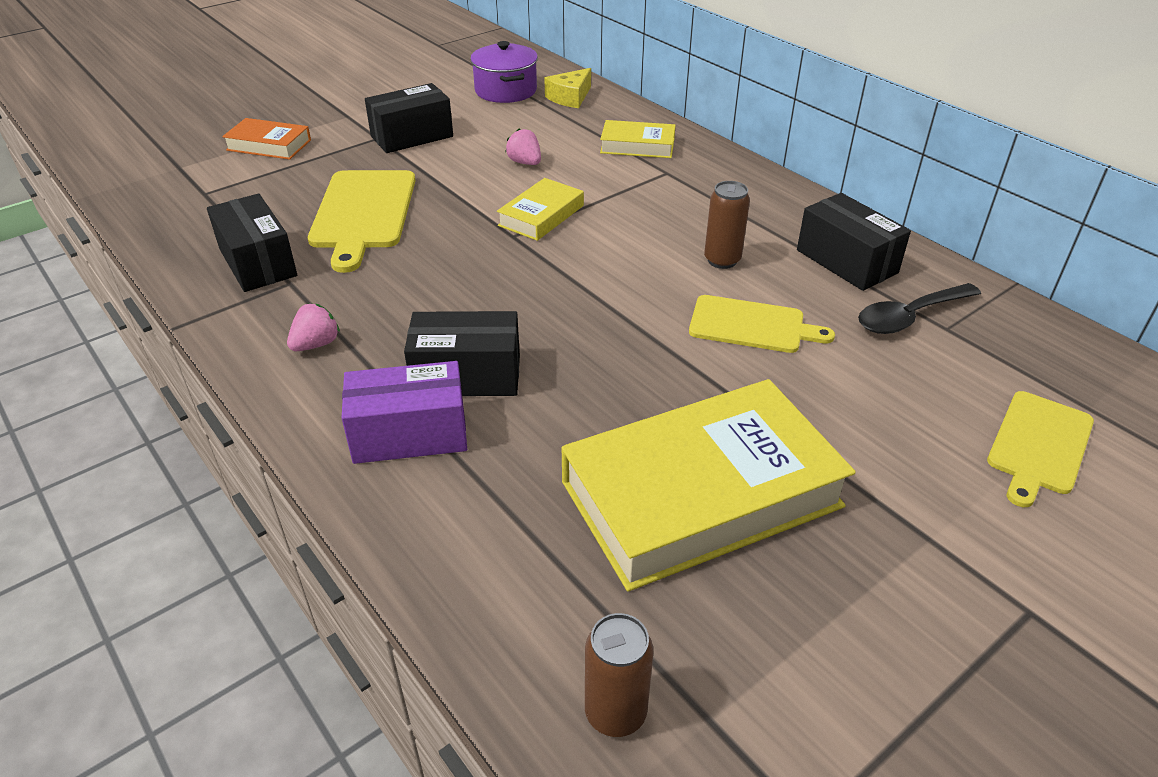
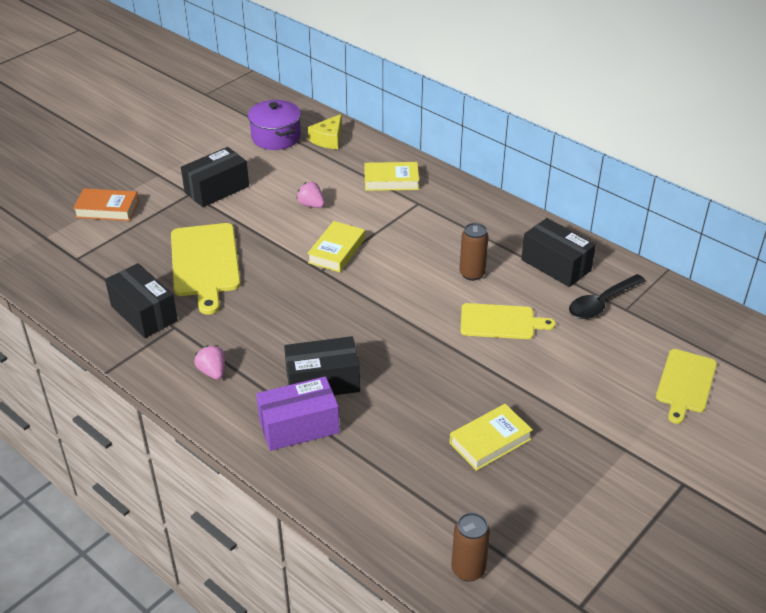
camera: 10 degrees left, 0 degrees up
pink strawberry [287,304,340,351] -> pink strawberry turned 60 degrees counterclockwise [194,345,225,380]
yellow book [561,379,856,591] -> yellow book [450,404,533,471], size x0.48

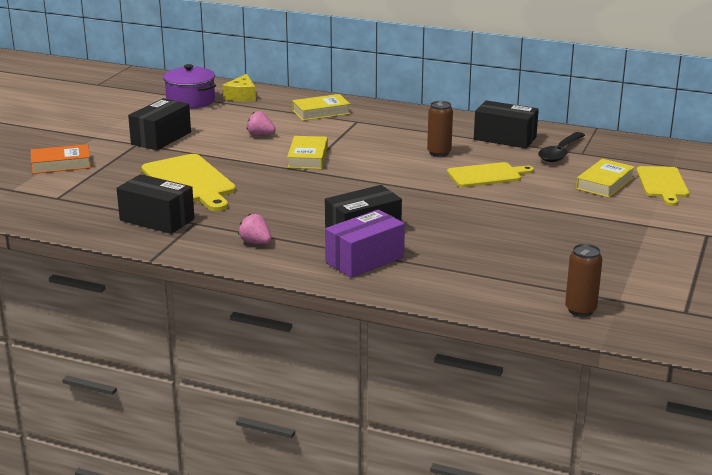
camera: 20 degrees left, 15 degrees down
yellow book [450,404,533,471] -> yellow book moved to [576,159,635,198]

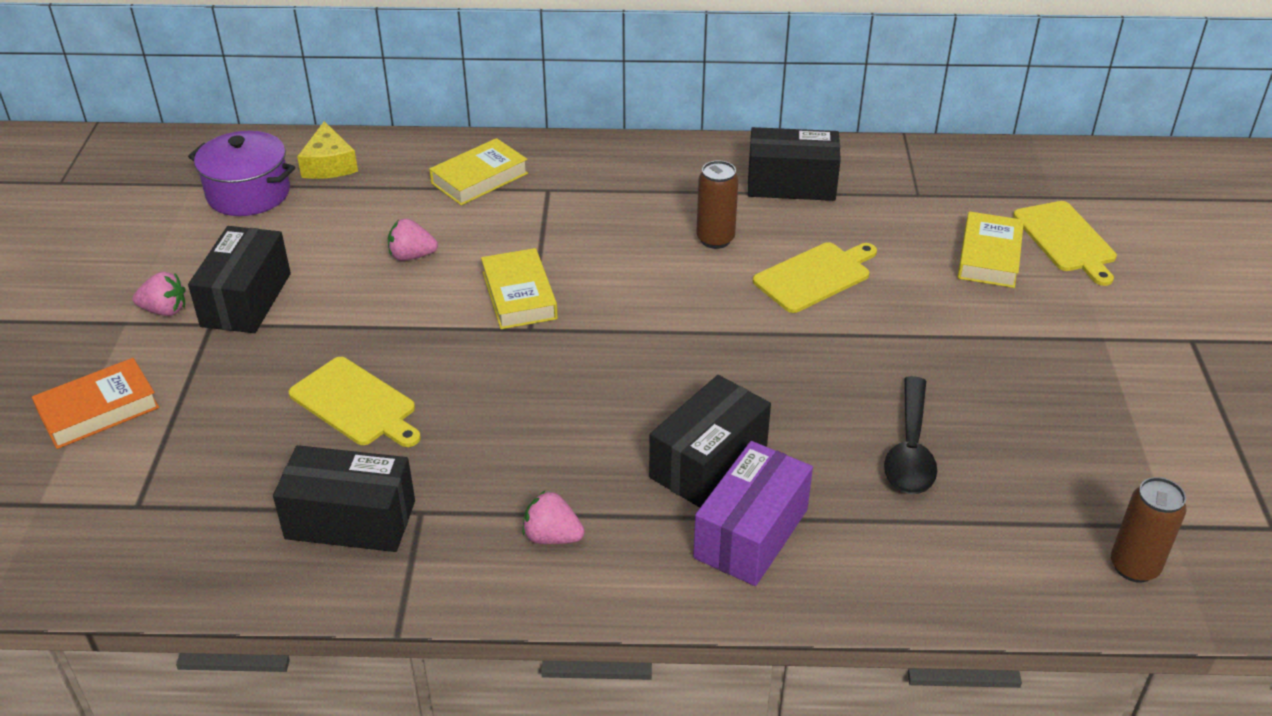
camera: 20 degrees left, 15 degrees up
yellow cutting board [141,154,236,211] -> yellow cutting board [289,357,421,447], size x0.66
black spoon [538,132,585,162] -> black spoon moved to [884,376,937,494]
none -> pink strawberry [133,272,186,316]

